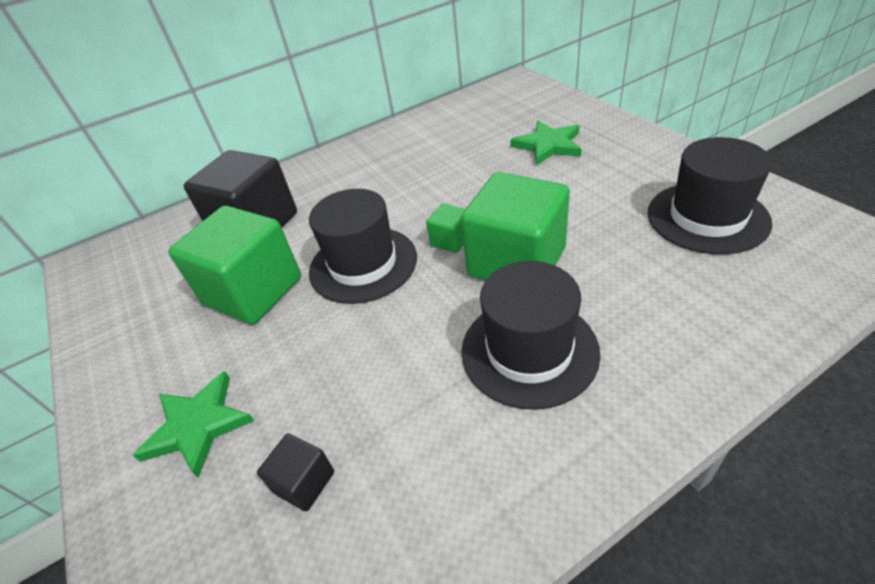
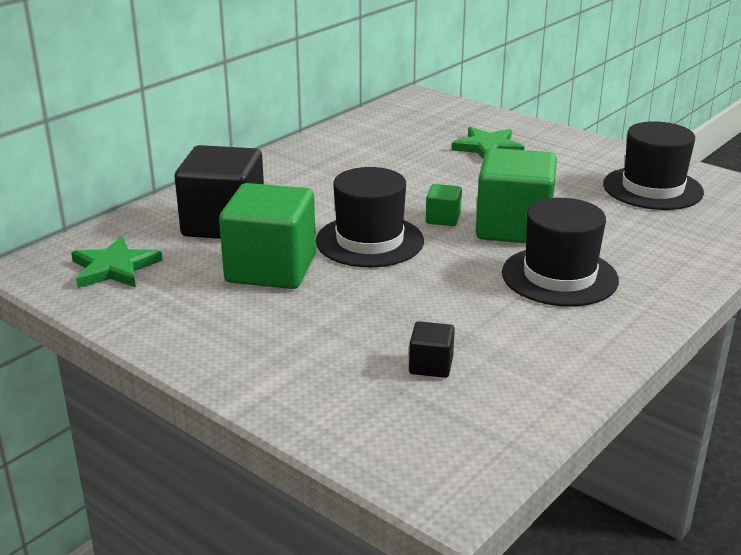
camera: 25 degrees left, 15 degrees down
green star [133,371,254,478] -> green star moved to [71,236,162,288]

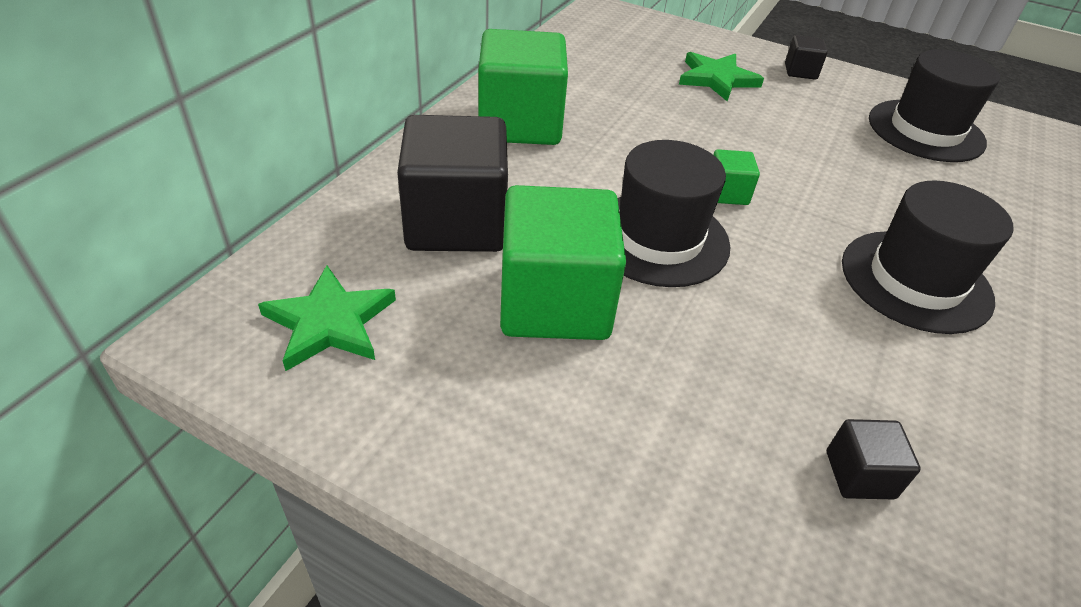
camera: 15 degrees left, 15 degrees up
green cube [476,148,557,243] -> green cube moved to [478,29,568,145]
none -> black cube [785,35,828,80]

